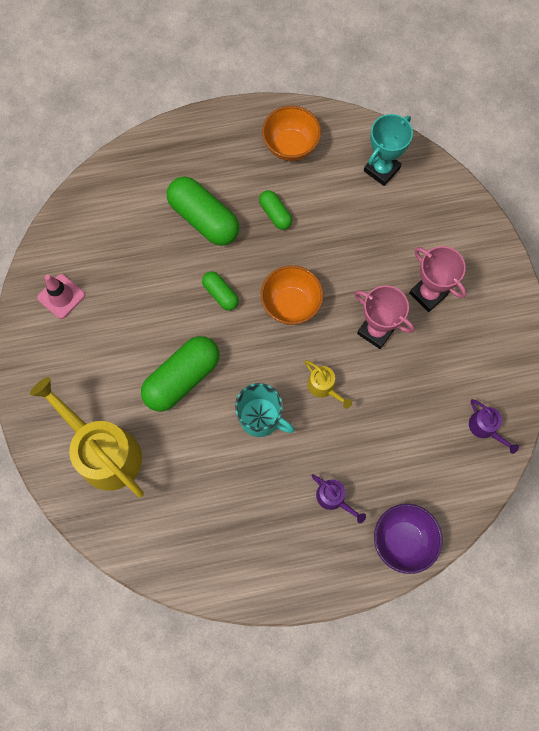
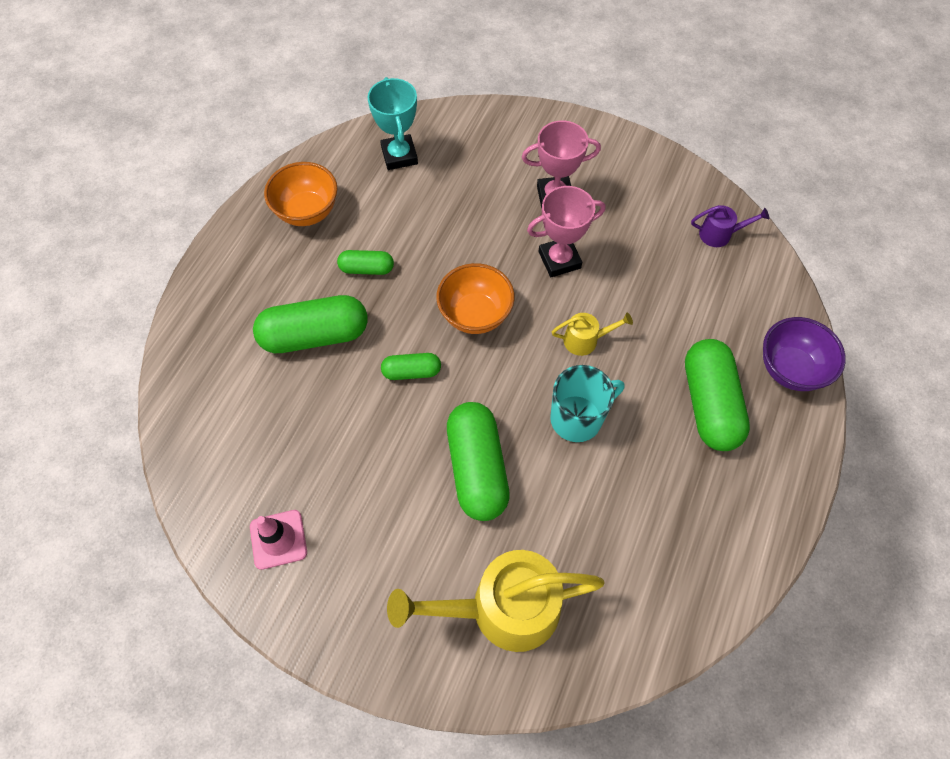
camera: 55 degrees left, 10 degrees down
purple watering can [312,474,366,523] -> green capsule [685,339,750,451]

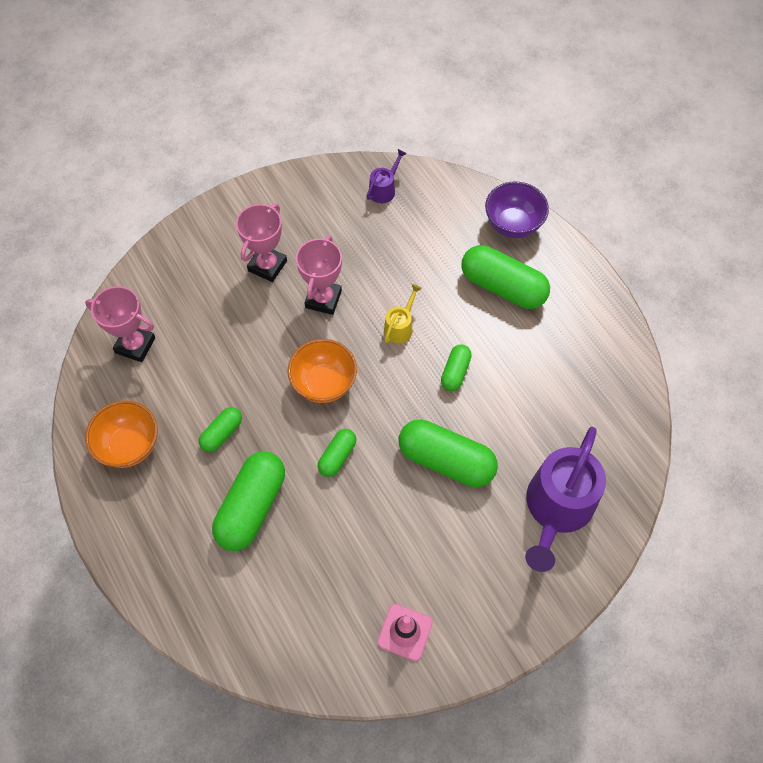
camera: 55 degrees left, 0 degrees up
turquoise trophy [367,77,418,170] -> pink trophy [85,286,155,362]
yellow watering can [387,550,605,652] -> purple watering can [525,427,606,572]
turquoise mug [550,365,625,442] -> green capsule [441,344,472,391]

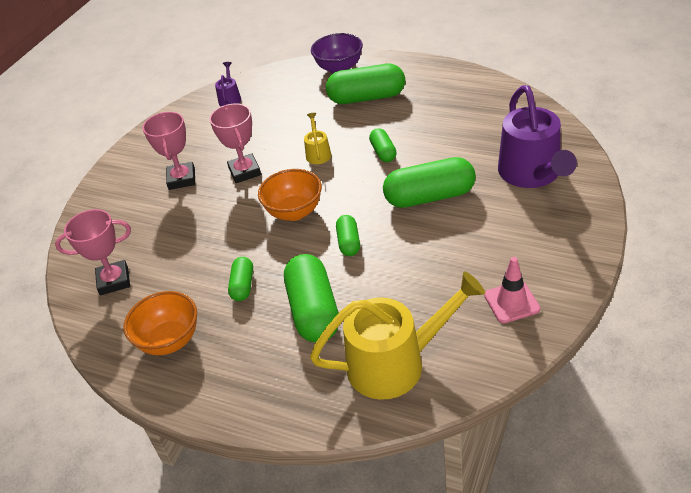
camera: 30 degrees left, 20 degrees down
none -> yellow watering can [310,272,485,400]

